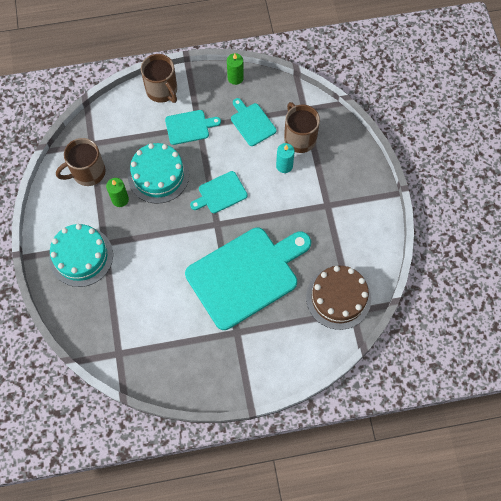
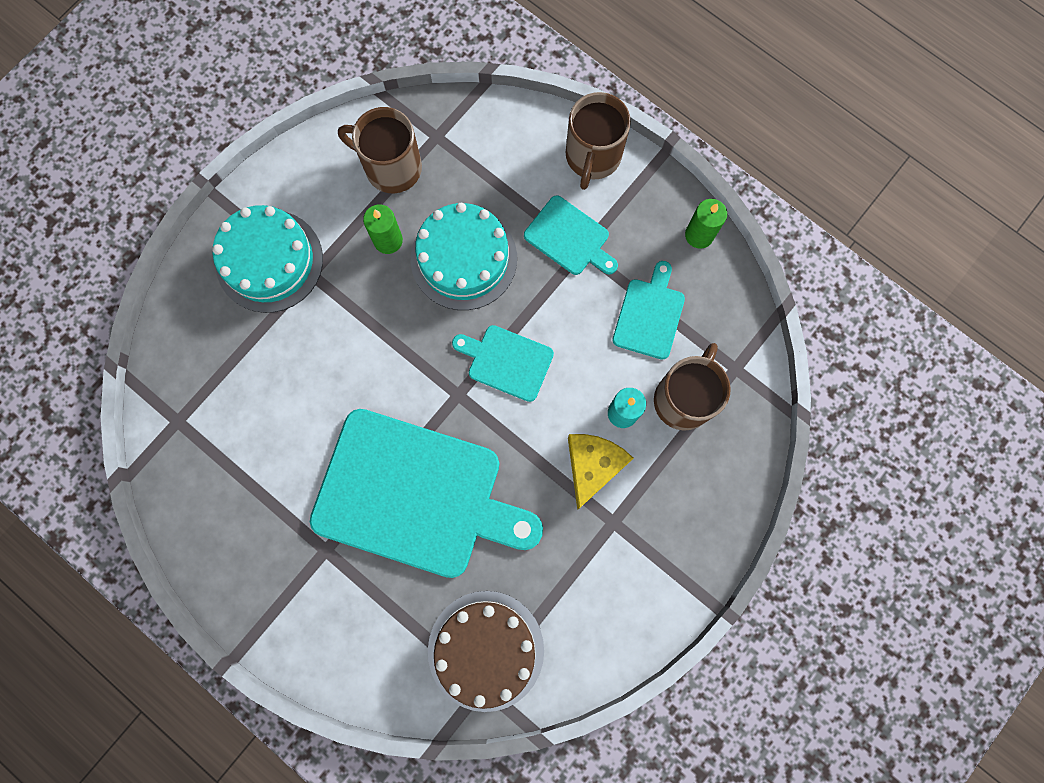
camera: 50 degrees right, 10 degrees up
none -> yellow cheese [568,434,634,510]

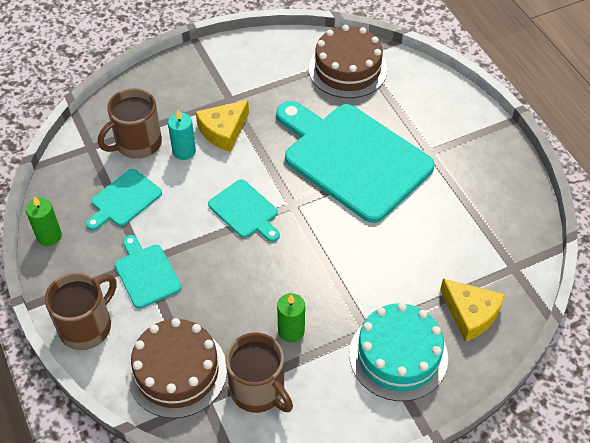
camera: 155 degrees left, 25 degrees down
turquoise cake [411,203,517,310] -> none
none -> brown cake [127,318,227,418]
none -> yellow cheese [440,278,505,342]

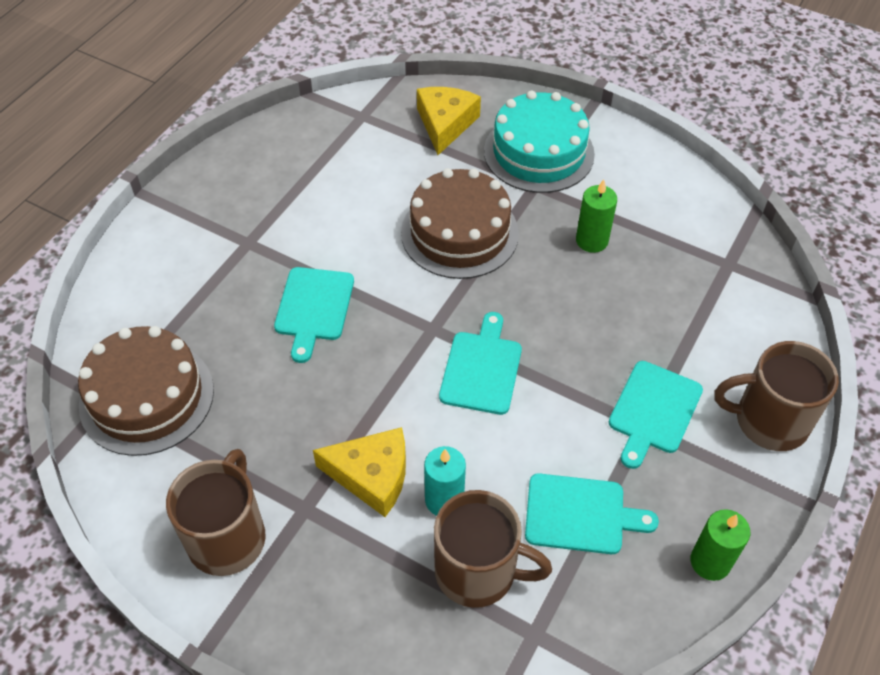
camera: 125 degrees left, 0 degrees up
brown cake [127,318,227,418] -> brown cake moved to [401,168,519,279]
brown mug [225,333,293,413] -> brown mug moved to [166,449,266,576]
turquoise cutting board [276,101,435,223] -> turquoise cutting board [274,267,354,363], size x0.46

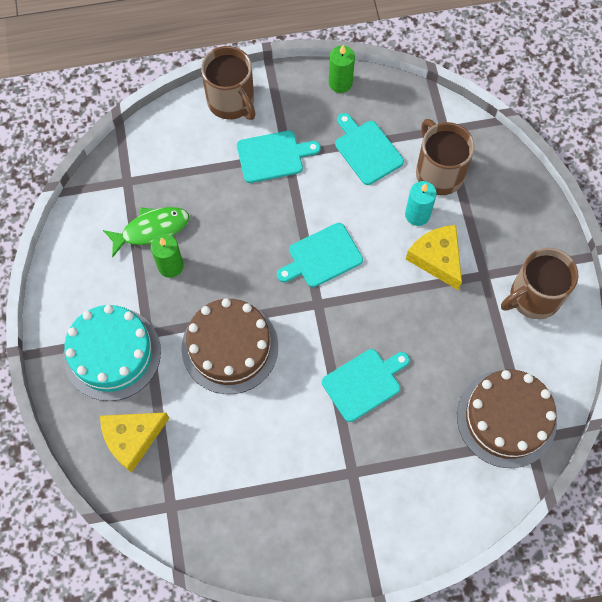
camera: 130 degrees left, 15 degrees up
none -> green fish [103,207,189,257]

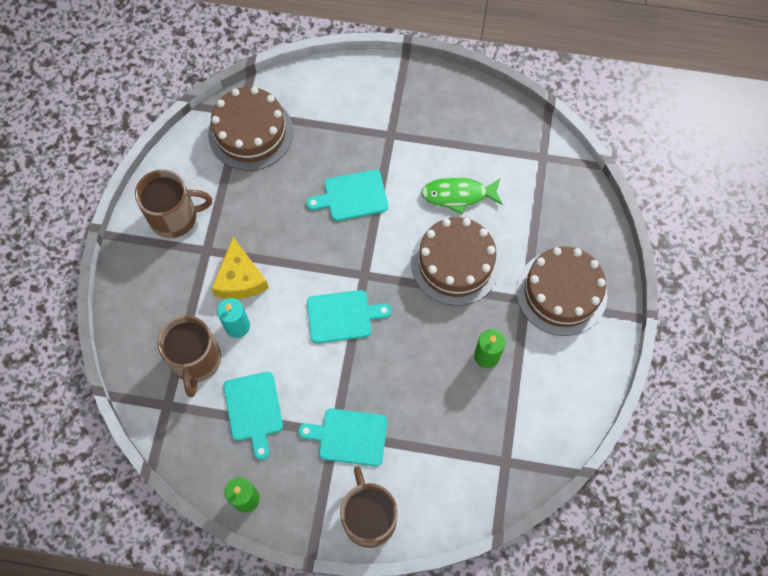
camera: 160 degrees left, 0 degrees up
turquoise cake [63,305,161,401] -> brown cake [517,246,607,336]
yellow cheese [100,412,169,473] -> none
green fish [103,207,189,257] -> green fish moved to [421,177,503,214]

